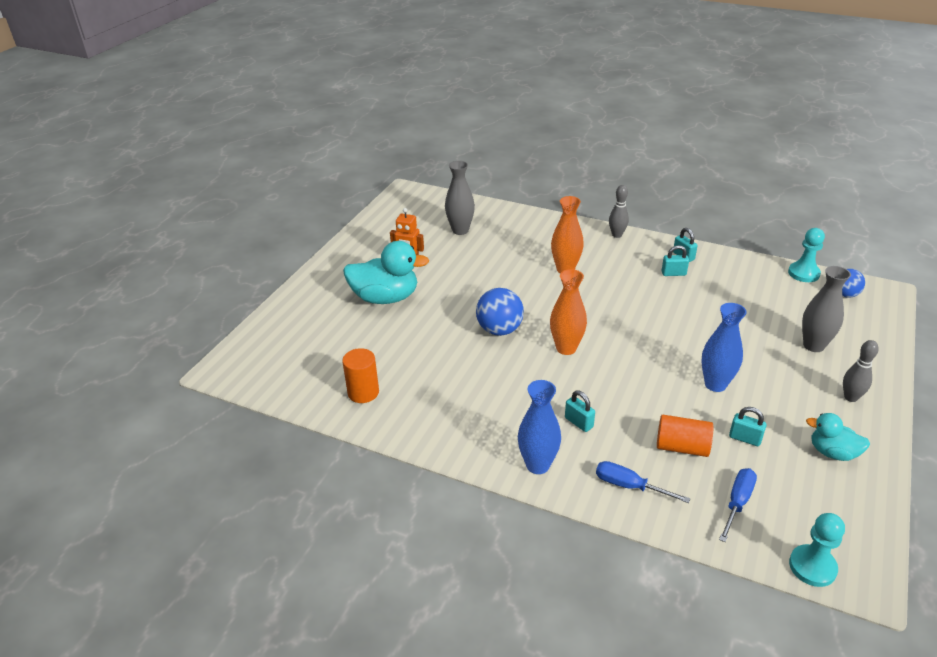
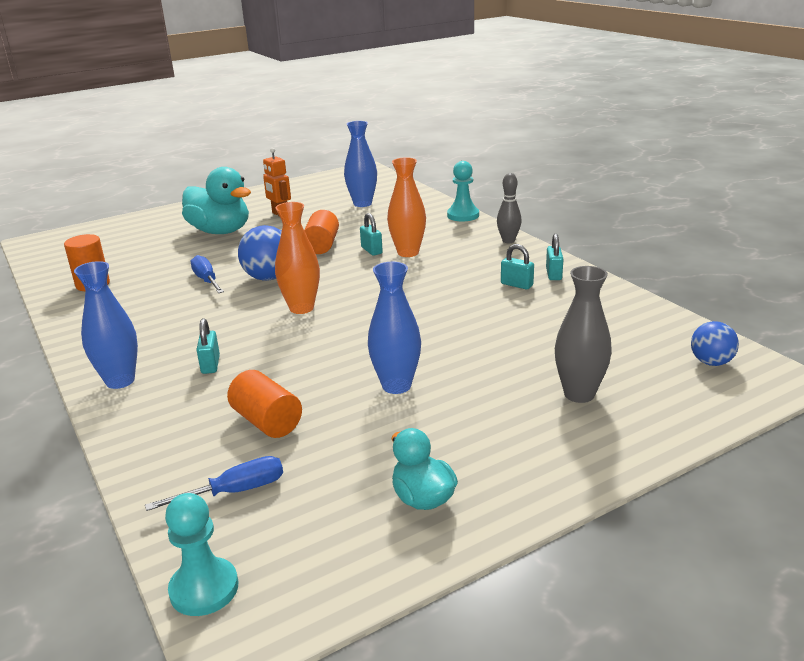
camera: 35 degrees right, 10 degrees down
grey vase [445,161,475,235] -> blue vase [344,121,377,207]
blue screwdriver [596,461,690,503] -> blue screwdriver moved to [191,255,224,293]
turquoise padlock [729,407,767,446] -> turquoise padlock moved to [360,213,383,256]
turquoise pawn [788,228,825,282] -> turquoise pawn moved to [447,161,479,222]
grey bowling pin [843,340,879,402] -> none
none -> orange cylinder [304,210,339,254]

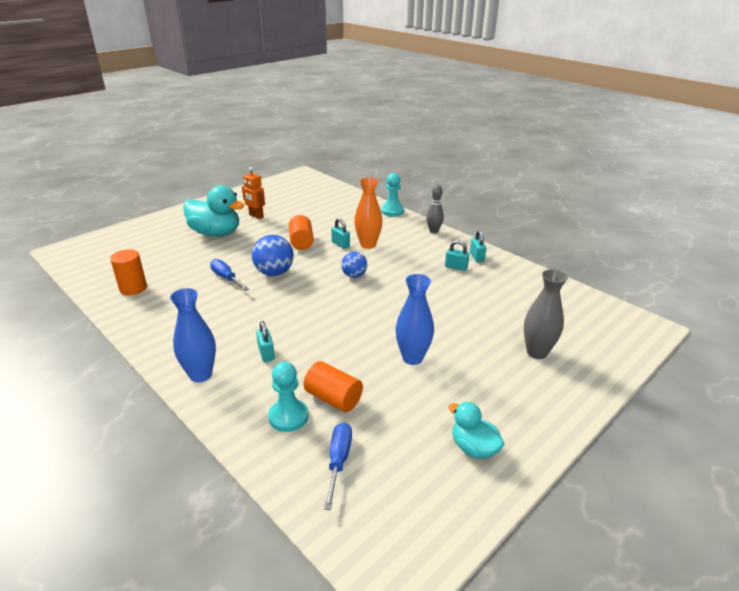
camera: 15 degrees left, 5 degrees up
blue screwdriver [145,456,283,511] -> blue screwdriver turned 45 degrees counterclockwise [324,422,352,510]
turquoise pawn [165,493,238,616] -> turquoise pawn moved to [268,362,308,432]
orange vase [275,202,320,314] -> none
blue vase [344,121,377,207] -> none
blue ball [691,321,739,366] -> blue ball moved to [341,252,367,278]

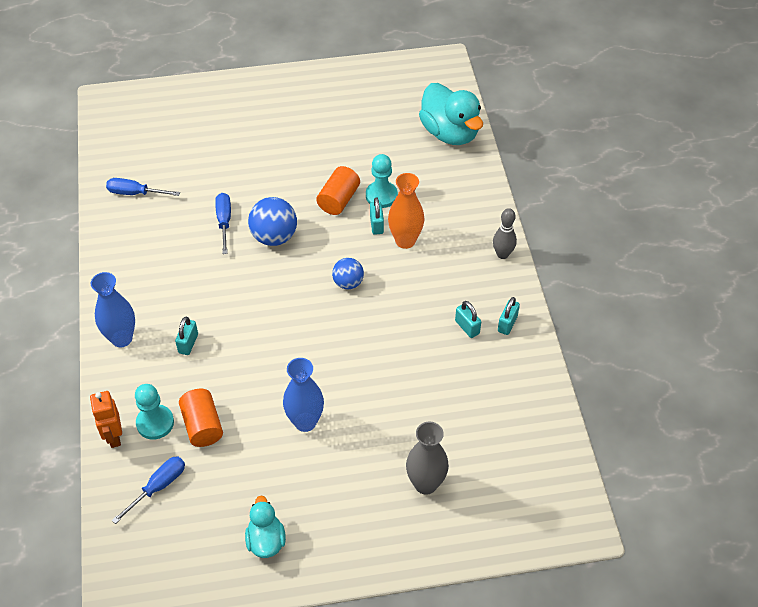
camera: 35 degrees right, 20 degrees up
orange cylinder [110,249,147,295] -> blue screwdriver [106,178,180,196]
turquoise duck [183,185,244,237] -> turquoise duck moved to [419,83,483,145]
orange robot [242,167,265,219] -> orange robot moved to [90,391,122,448]
turquoise pawn [381,173,404,216] -> turquoise pawn moved to [366,154,398,208]

